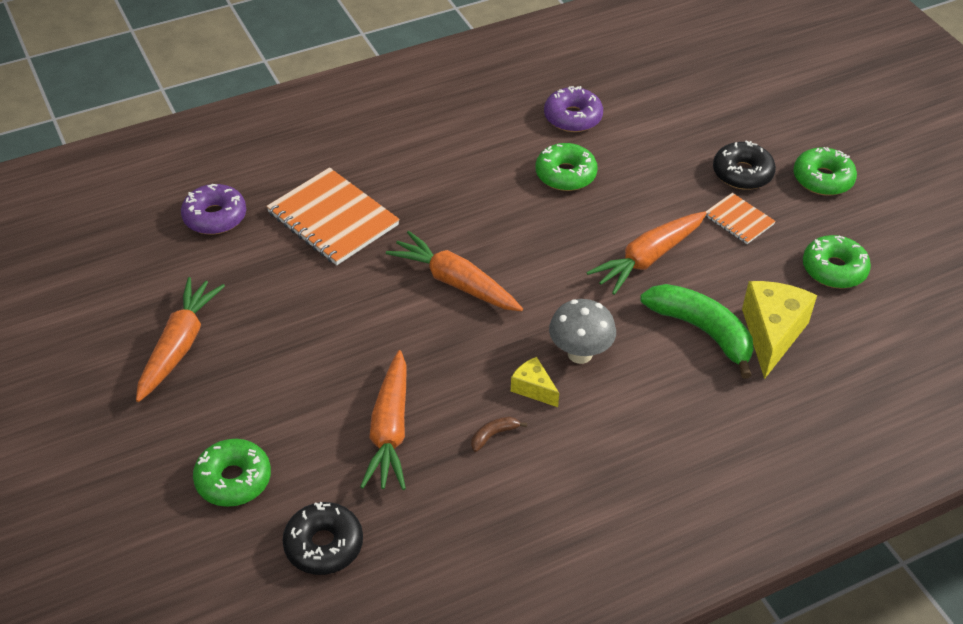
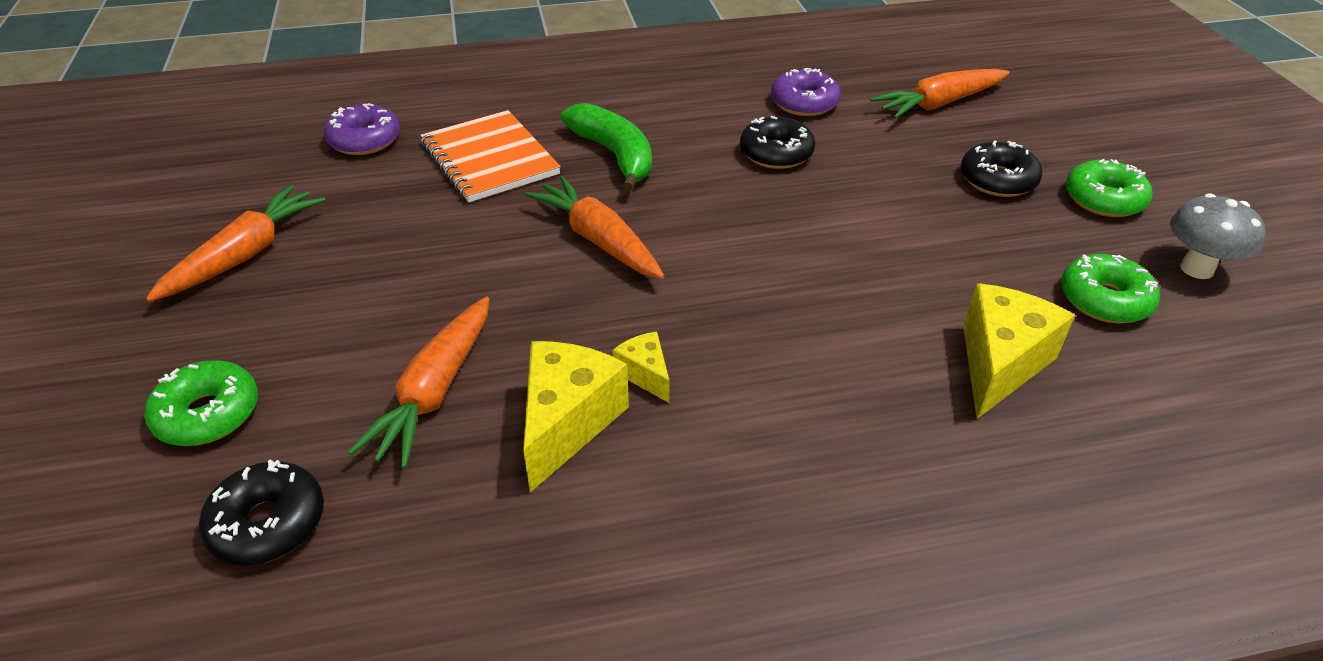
camera: 15 degrees right, 5 degrees down
brown banana [471,416,527,452] -> yellow cheese [523,341,629,492]
green donut [535,143,598,191] -> black donut [740,116,815,169]
grey mushroom [549,299,616,364] -> grey mushroom moved to [1170,193,1266,279]
orange carrot [586,211,707,295] -> orange carrot moved to [870,69,1010,119]
green banana [640,284,753,379] -> green banana moved to [561,103,652,192]
orange notebook [705,193,776,244] -> none

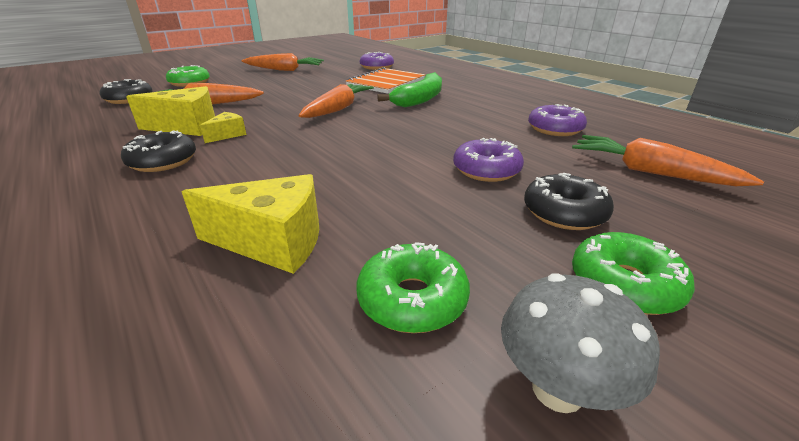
camera: 65 degrees right, 10 degrees down
black donut [740,116,815,169] -> black donut moved to [121,130,196,172]
none -> purple donut [453,138,524,182]

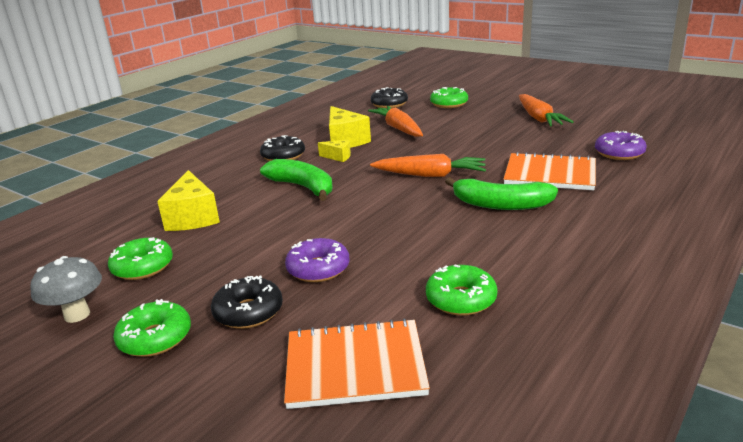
camera: 75 degrees right, 5 degrees down
purple donut [528,104,587,136] -> green donut [426,264,498,316]
orange carrot [572,135,764,186] -> orange notebook [284,319,430,409]
none -> green banana [260,159,333,201]

